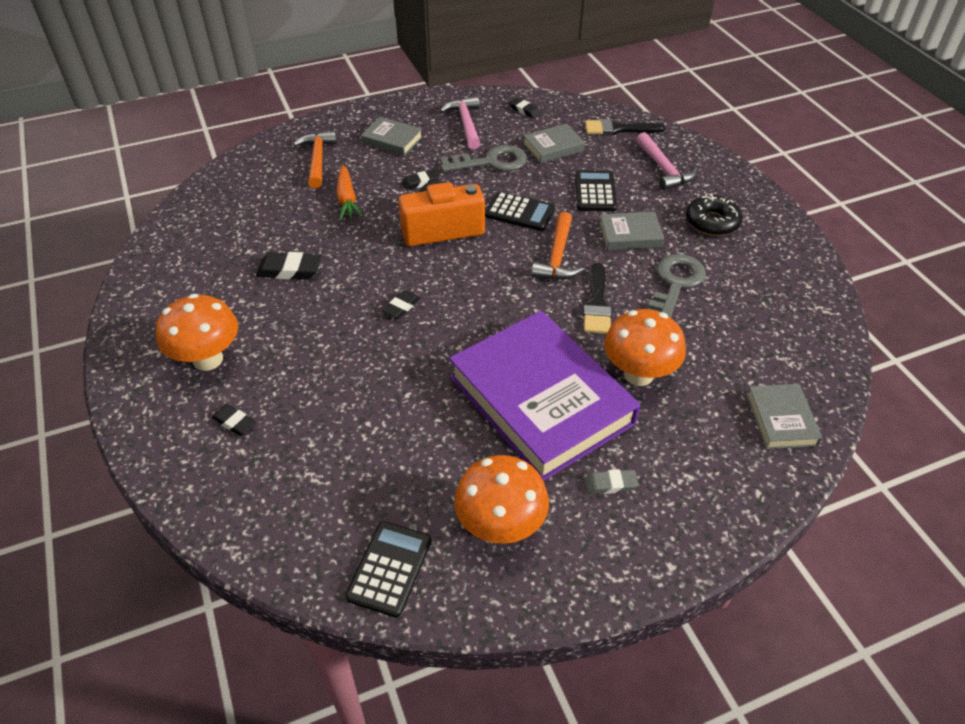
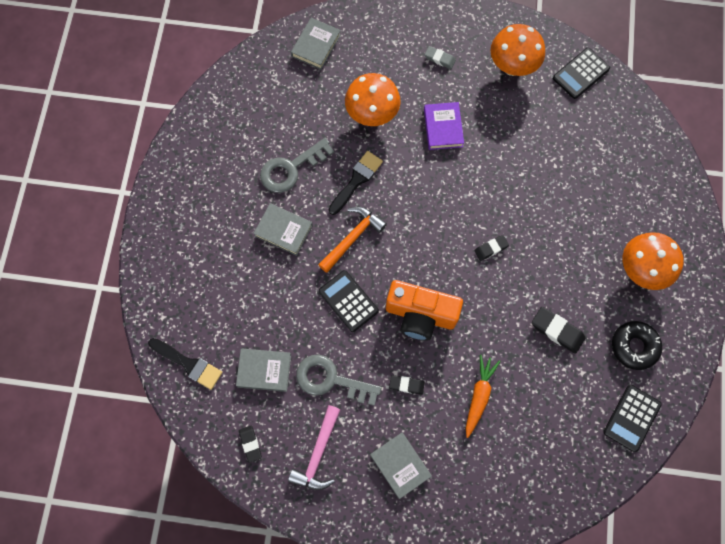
camera: 150 degrees left, 25 degrees up
black eraser [212,404,256,436] -> none
orange hammer [293,131,337,189] -> none
purple book [449,311,640,481] -> purple book [424,102,464,150], size x0.44
black calculator [575,170,617,212] -> black calculator moved to [603,385,662,452]
pink hammer [636,132,697,190] -> none
black donut [686,194,742,236] -> black donut moved to [612,321,662,370]

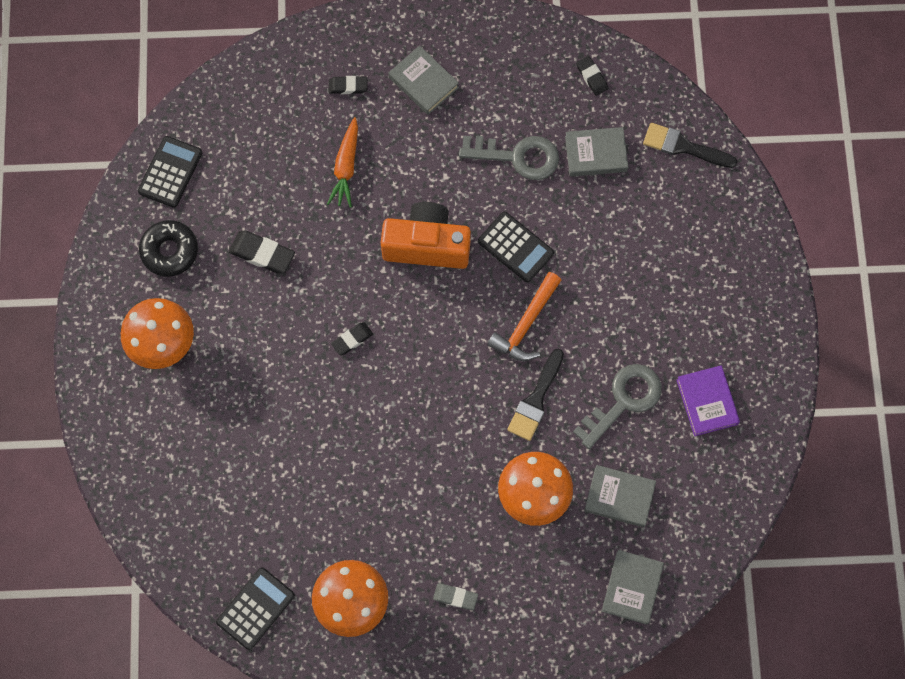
camera: 170 degrees right, 0 degrees up
grey book [253,203,313,256] -> grey book moved to [584,465,656,527]
pink hammer [288,405,340,490] -> none
black eraser [389,375,425,395] -> black eraser moved to [329,76,367,94]
purple book [424,102,464,150] -> purple book moved to [677,366,740,436]

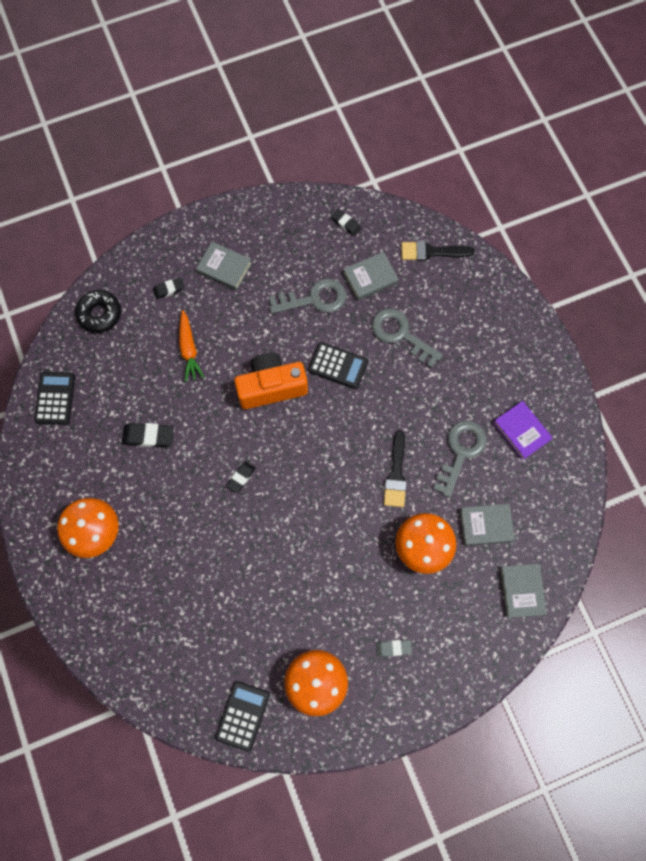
camera: 20 degrees left, 0 degrees up
black donut [139,220,198,277] -> black donut moved to [75,290,121,333]
orange hammer [487,272,561,361] -> none
none -> grey key [372,308,443,368]

